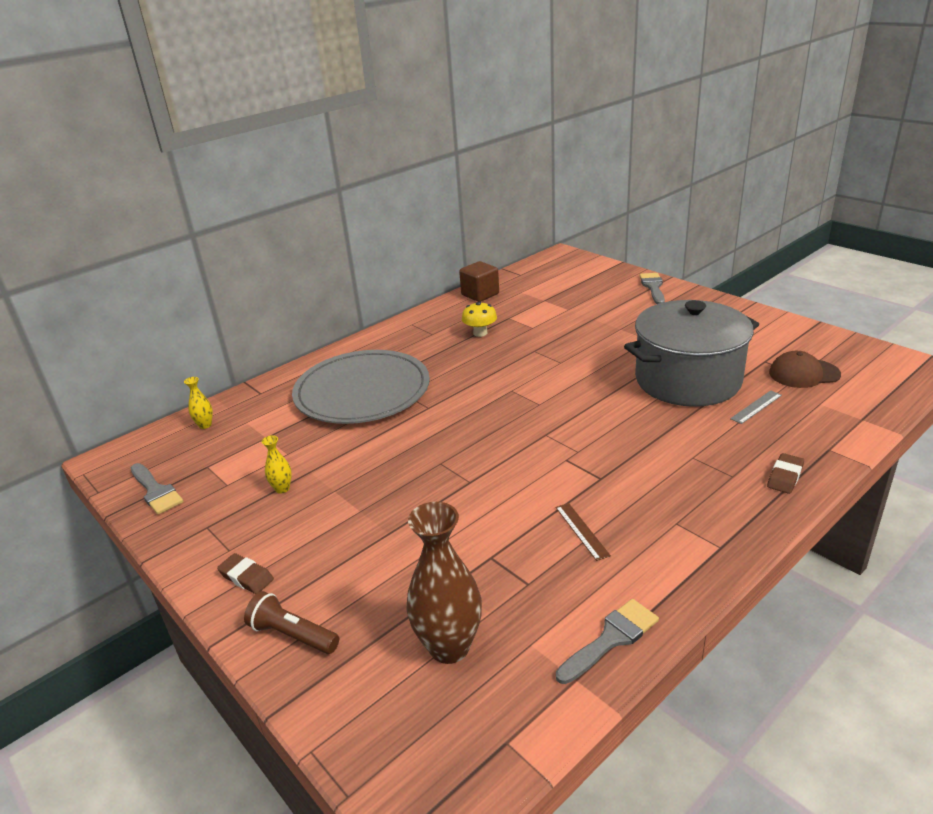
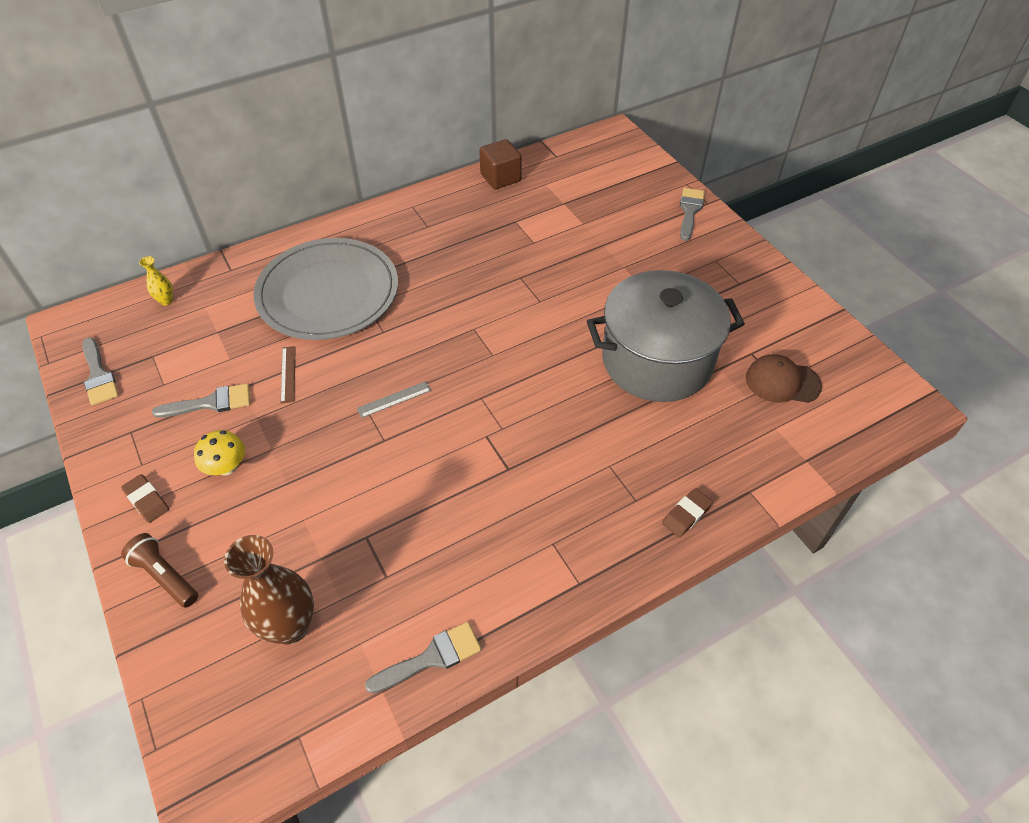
camera: 10 degrees right, 20 degrees up
yellow vase [262,435,292,494] -> grey brush [152,384,250,418]
yellow mushroom [462,301,497,337] -> yellow mushroom moved to [194,430,245,476]
brown ruler [556,503,611,561] -> brown ruler moved to [281,346,296,403]
grey ruler [730,391,782,424] -> grey ruler moved to [357,381,431,418]

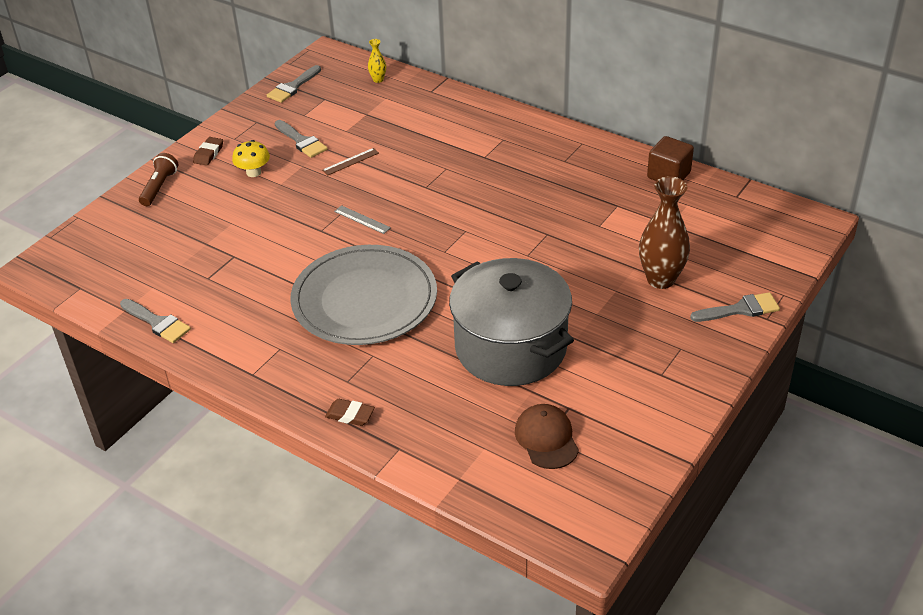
camera: 65 degrees right, 10 degrees down
brown vase [224,535,314,645] -> brown vase moved to [639,176,690,289]
grey plate [253,238,398,340] -> grey plate moved to [290,245,437,345]

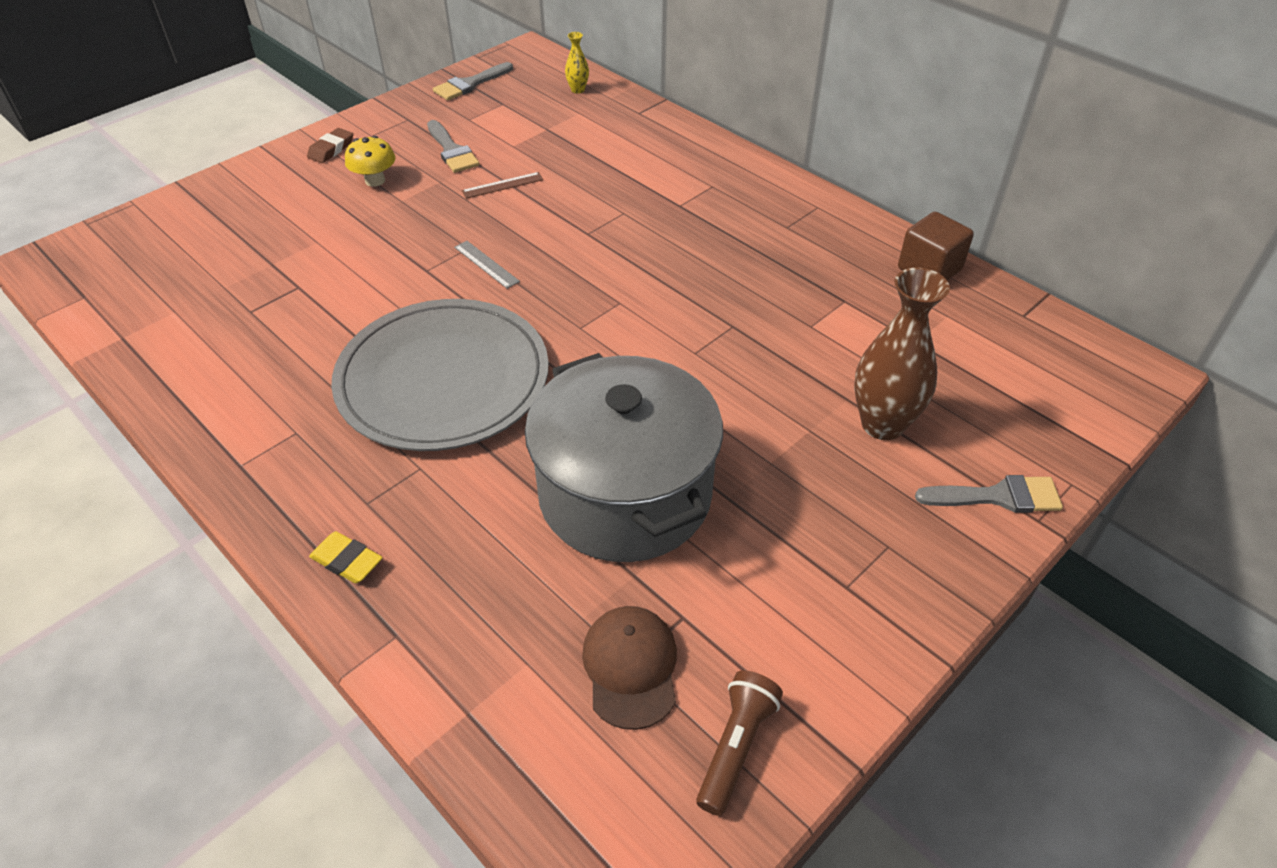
camera: 10 degrees right, 5 degrees up
grey brush [120,299,191,343] -> none
brown flashlight [139,153,178,206] -> brown flashlight moved to [696,670,783,816]
brown eraser [325,399,375,426] -> yellow eraser [309,531,382,583]

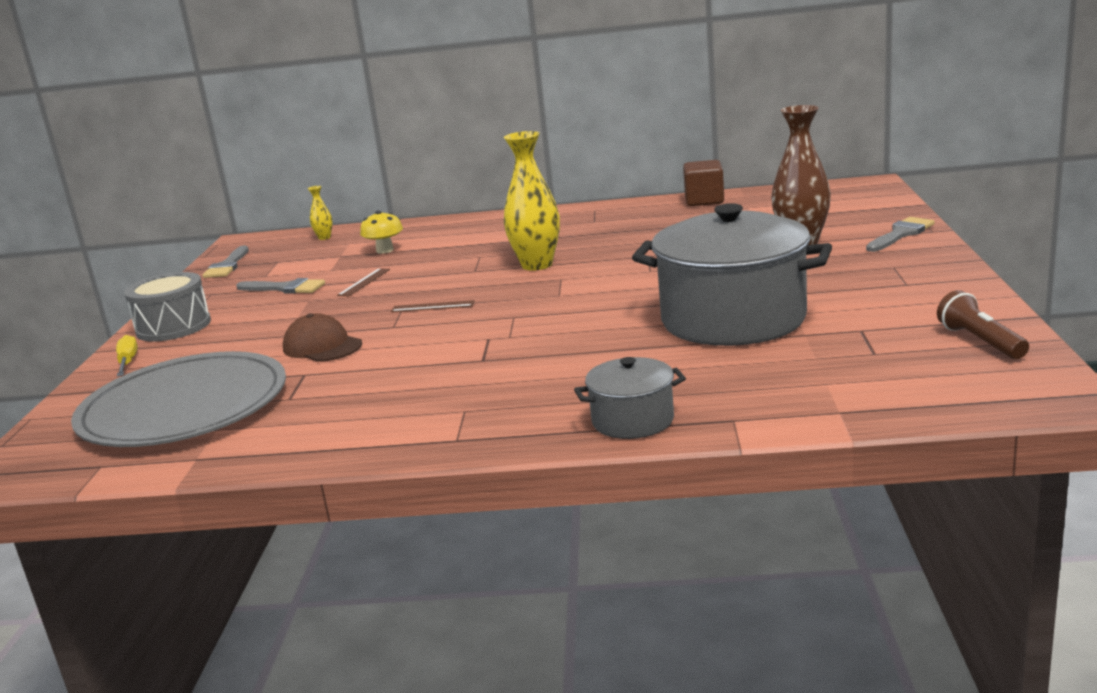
camera: 40 degrees left, 25 degrees down
brown eraser [307,128,353,163] -> grey drum [124,272,211,342]
yellow eraser [309,531,382,583] -> grey pot [574,357,686,439]
grey plate [331,299,549,451] -> grey plate moved to [71,351,286,447]
yellow mushroom [345,136,396,187] -> yellow mushroom moved to [360,211,403,254]
grey ruler [454,241,520,289] -> brown ruler [391,300,475,312]
brown cap [582,606,677,730] -> brown cap moved to [283,313,362,362]
none -> yellow screwdriver [116,335,138,377]
none -> yellow vase [504,131,560,271]

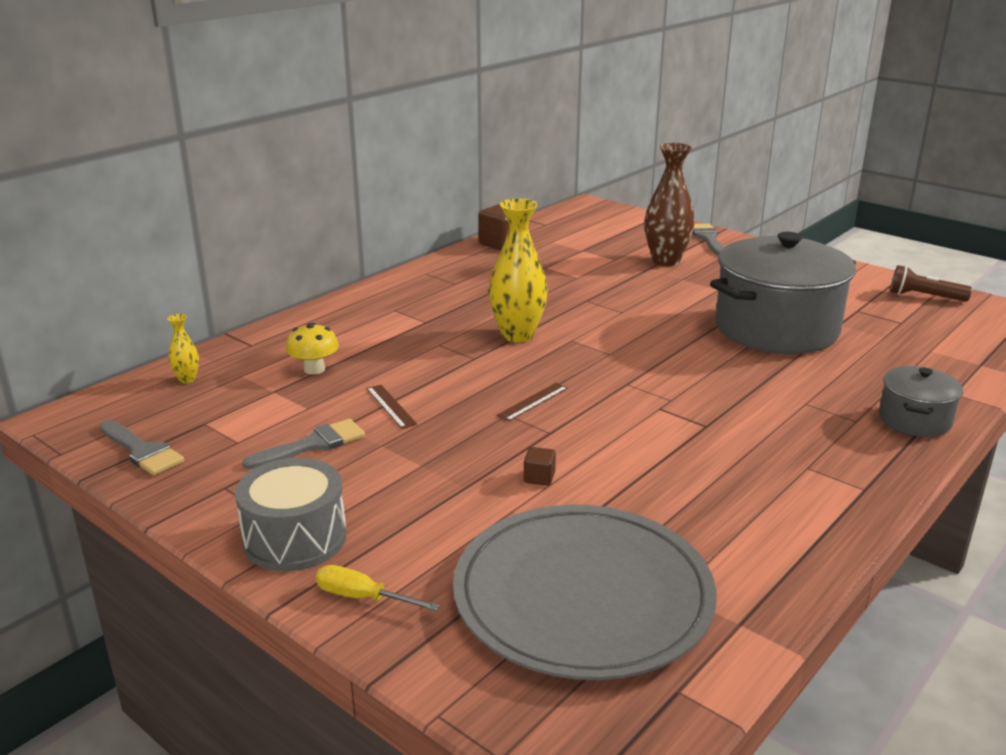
camera: 55 degrees left, 5 degrees up
brown cap [283,313,362,362] -> brown cube [524,447,556,486]

